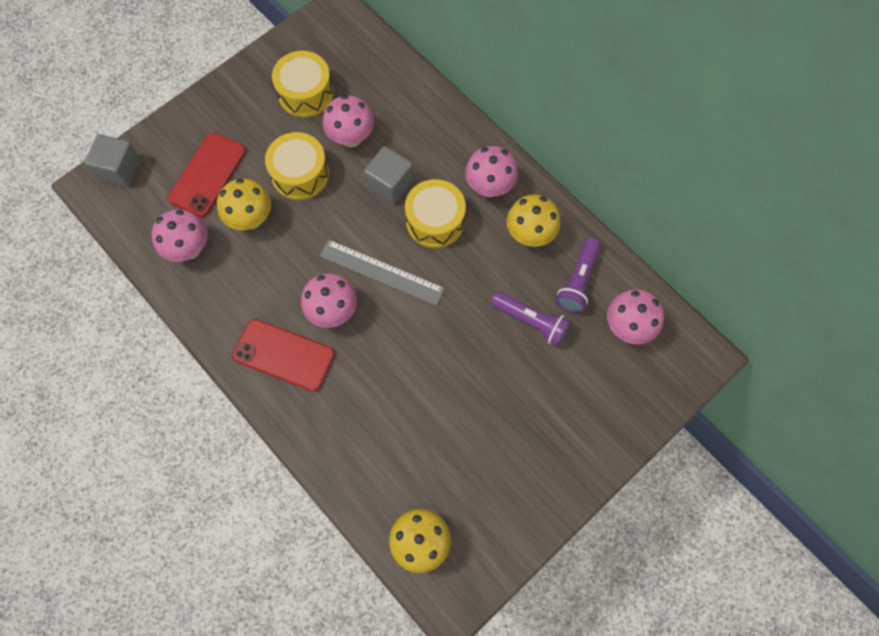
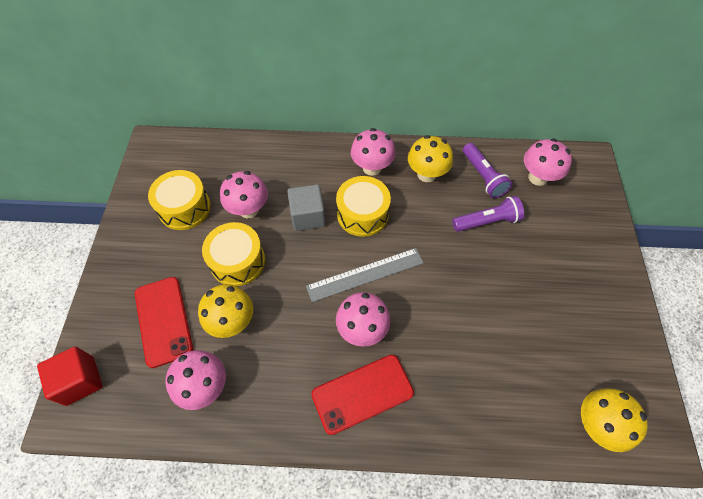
camera: 45 degrees left, 10 degrees down
grey cube [84,134,142,188] -> red cube [37,347,103,406]

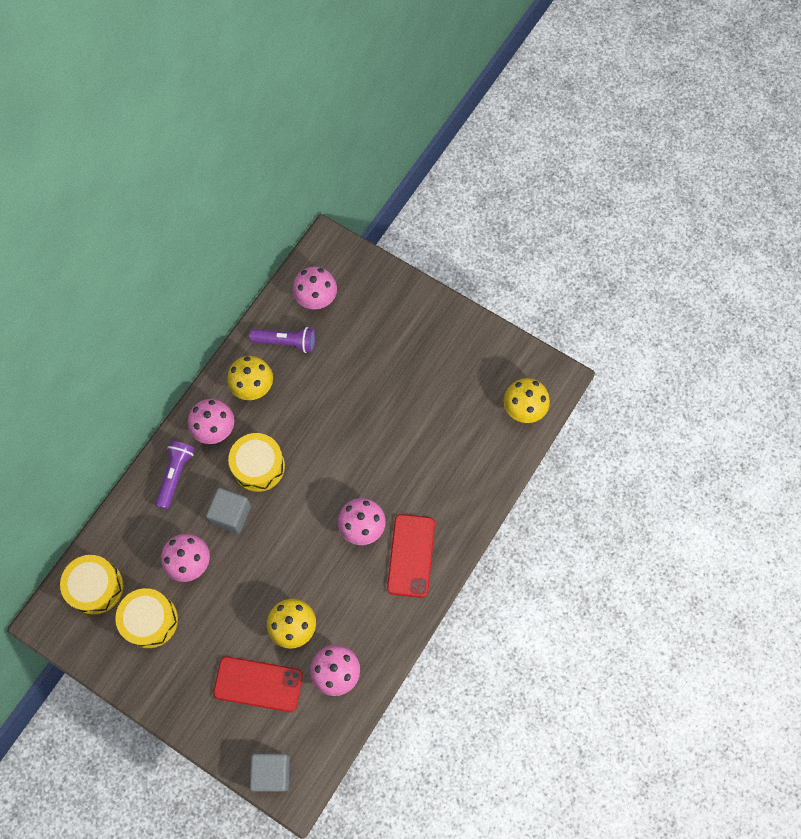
camera: 60 degrees left, 10 degrees up
red cube [37,347,103,406] -> grey cube [250,753,290,792]
yellow drum [202,222,265,286] -> yellow drum moved to [60,555,123,615]
grey ruler [306,248,424,302] -> none
purple flashlight [452,196,524,232] -> purple flashlight moved to [155,440,195,509]

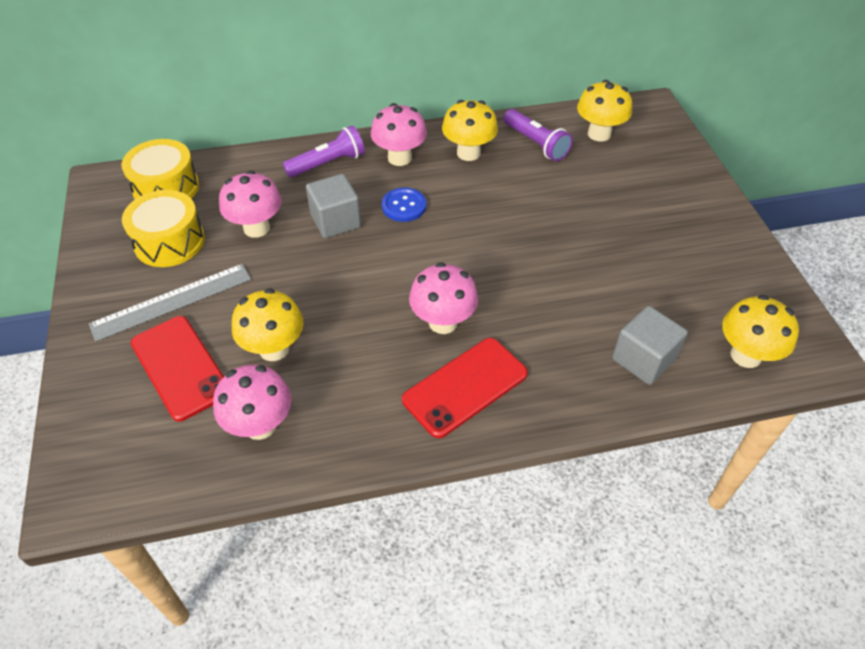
camera: 45 degrees right, 20 degrees down
yellow drum [228,433,285,492] -> blue button [382,188,426,222]
grey cube [250,753,290,792] -> grey cube moved to [612,306,688,385]
pink mushroom [293,267,337,309] -> yellow mushroom [577,80,632,141]
none -> grey ruler [89,264,251,341]

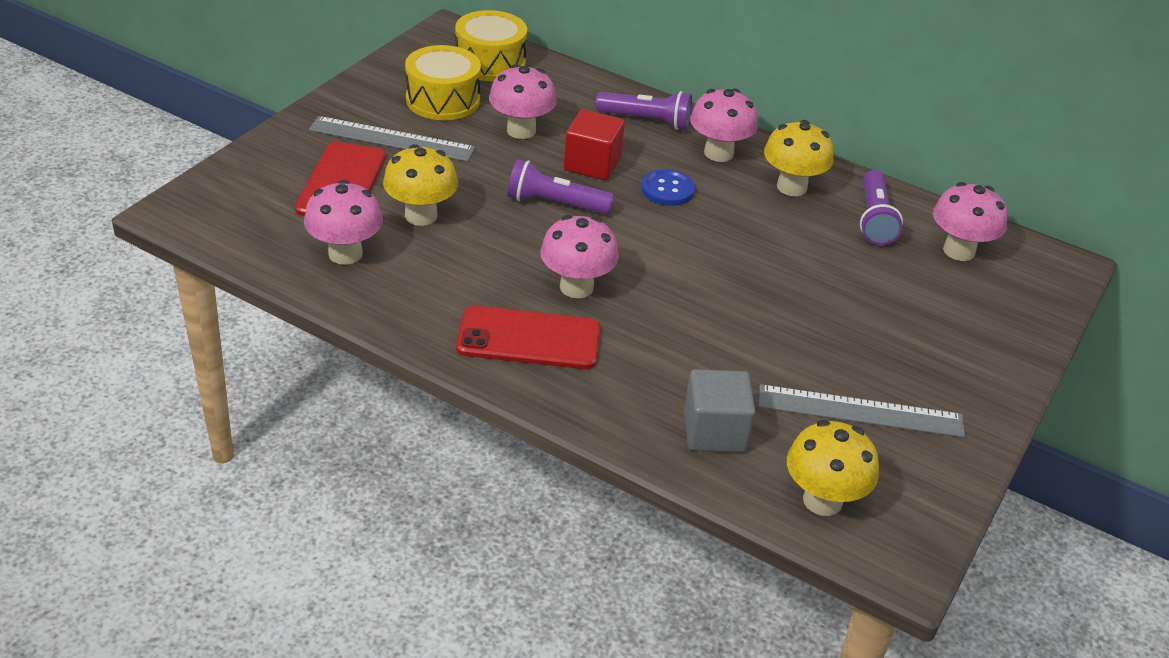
camera: 40 degrees right, 10 degrees down
grey cube [306,174,361,238] -> red cube [564,109,625,180]
yellow mushroom [577,80,632,141] -> pink mushroom [933,182,1008,261]
none -> purple flashlight [507,159,614,214]
none -> grey ruler [759,384,965,438]

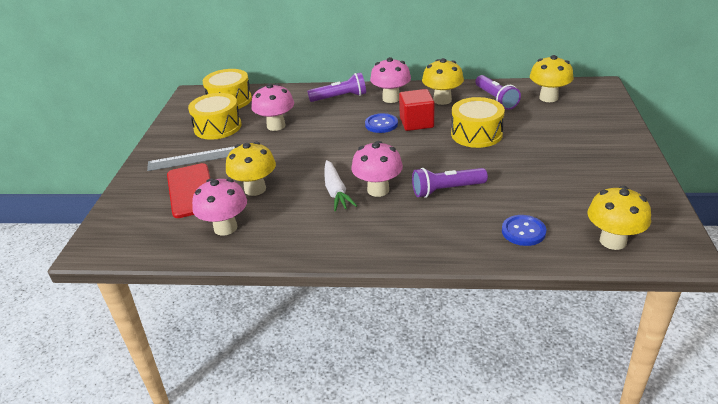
camera: 20 degrees left, 5 degrees down
red phone [456,306,601,369] -> none
purple flashlight [507,159,614,214] -> purple flashlight moved to [412,168,488,198]
red cube [564,109,625,180] -> red cube moved to [399,89,434,131]
grey cube [684,369,756,453] -> blue button [502,215,546,246]
grey ruler [759,384,965,438] -> none
pink mushroom [933,182,1008,261] -> yellow mushroom [530,55,573,102]
none -> white carrot [324,160,357,211]
none -> yellow drum [451,97,505,148]

